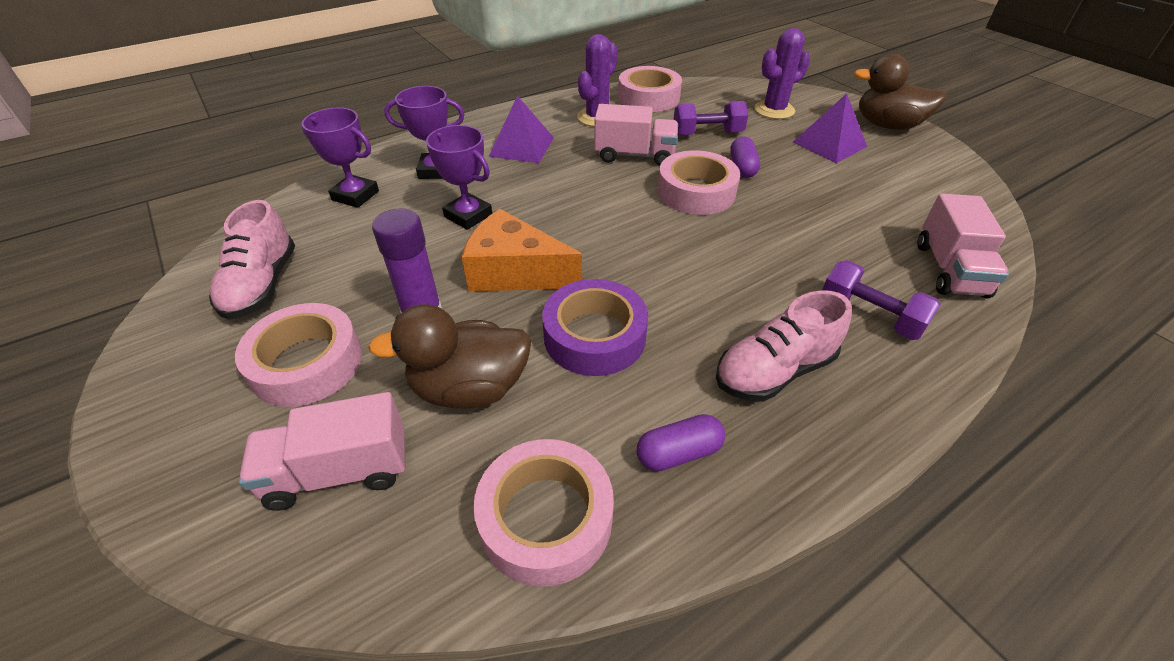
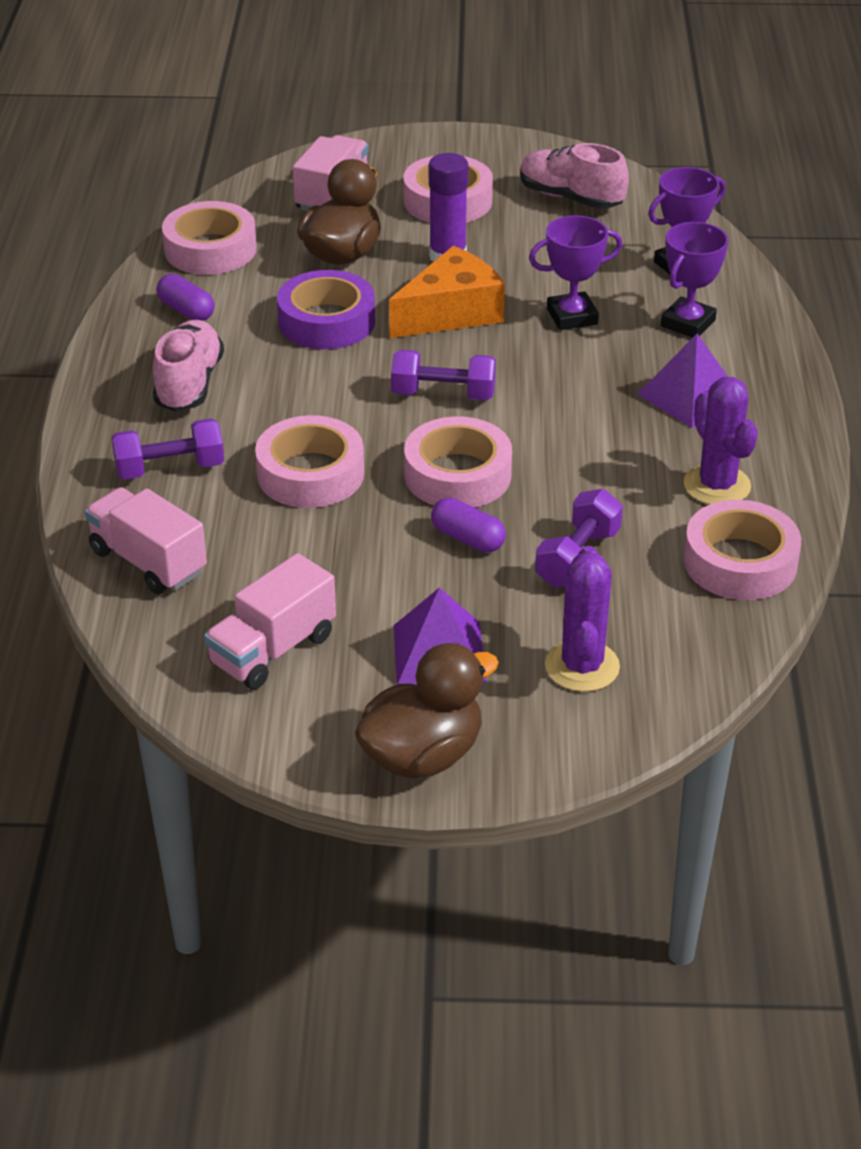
camera: 125 degrees right, 5 degrees down
pink truck [594,104,678,166] -> pink truck moved to [204,553,336,690]
purple capsule [637,414,725,471] -> purple capsule turned 60 degrees counterclockwise [157,274,214,321]
none -> pink tape [255,415,364,508]
none -> purple dumbbell [391,349,496,400]

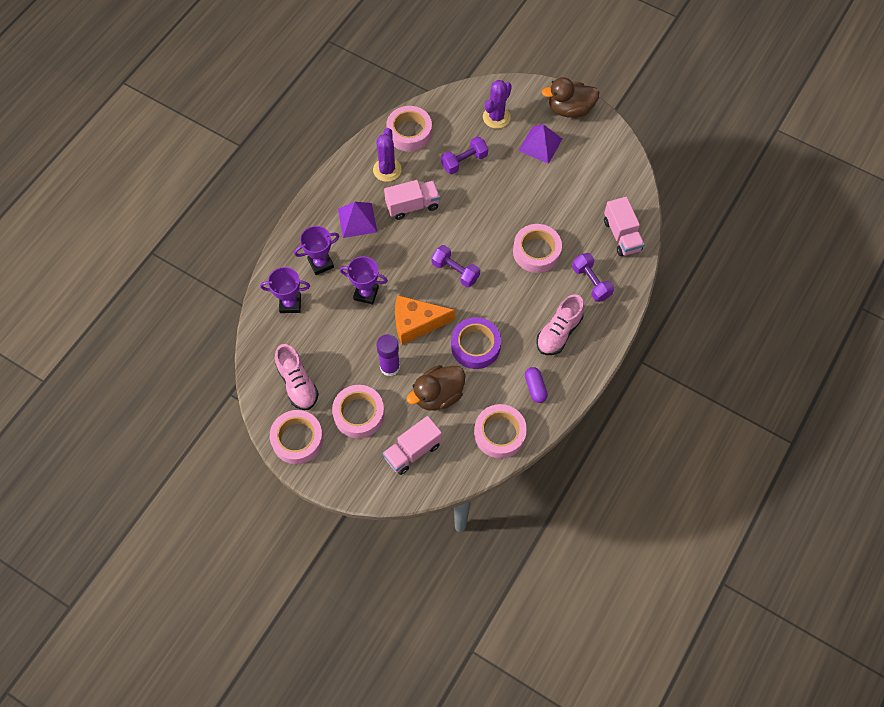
camera: 150 degrees left, 25 degrees up
purple dumbbell [111,419,224,480] -> purple dumbbell turned 45 degrees clockwise [572,253,614,302]
pink truck [204,553,336,690] -> pink truck moved to [384,180,440,220]
pink tape [404,416,512,508] -> pink tape moved to [270,410,323,464]
purple capsule [431,498,506,552] -> none

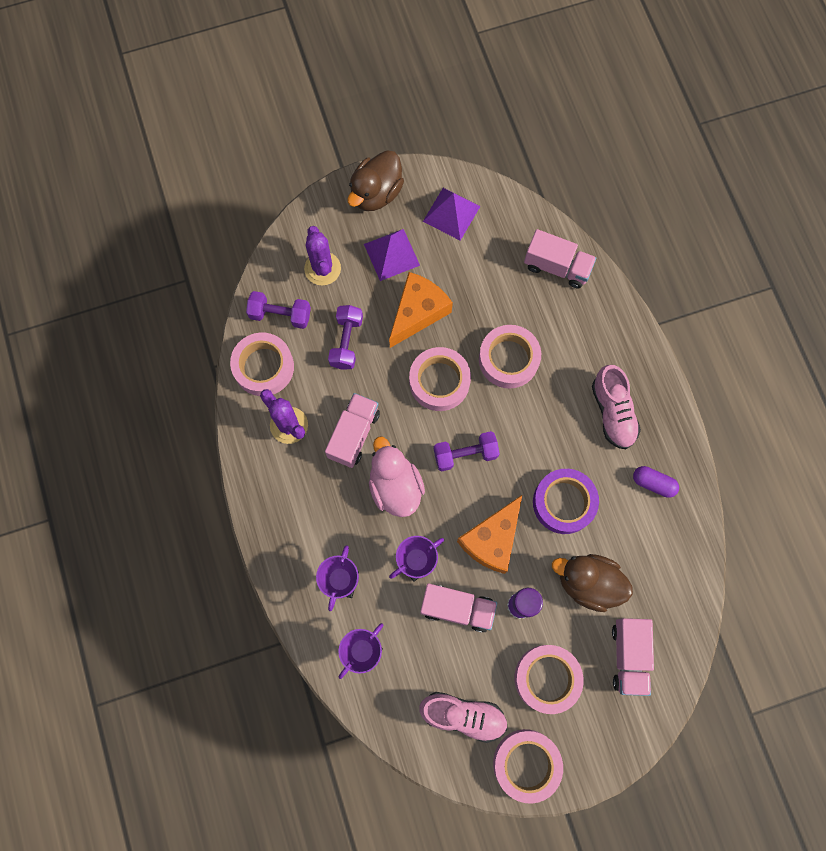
camera: 50 degrees left, 10 degrees up
purple pyramid [338,202,377,238] -> purple pyramid moved to [423,188,480,241]
brown duck [406,365,465,411] -> brown duck turned 105 degrees clockwise [552,554,633,612]
pink tape [474,404,527,459] -> pink tape moved to [409,347,471,411]
purple dumbbell [572,253,614,302] -> purple dumbbell moved to [246,291,311,329]
none -> pink duck [369,437,425,517]
none -> orange cheese [389,272,453,348]
none -> pink truck [420,583,497,632]

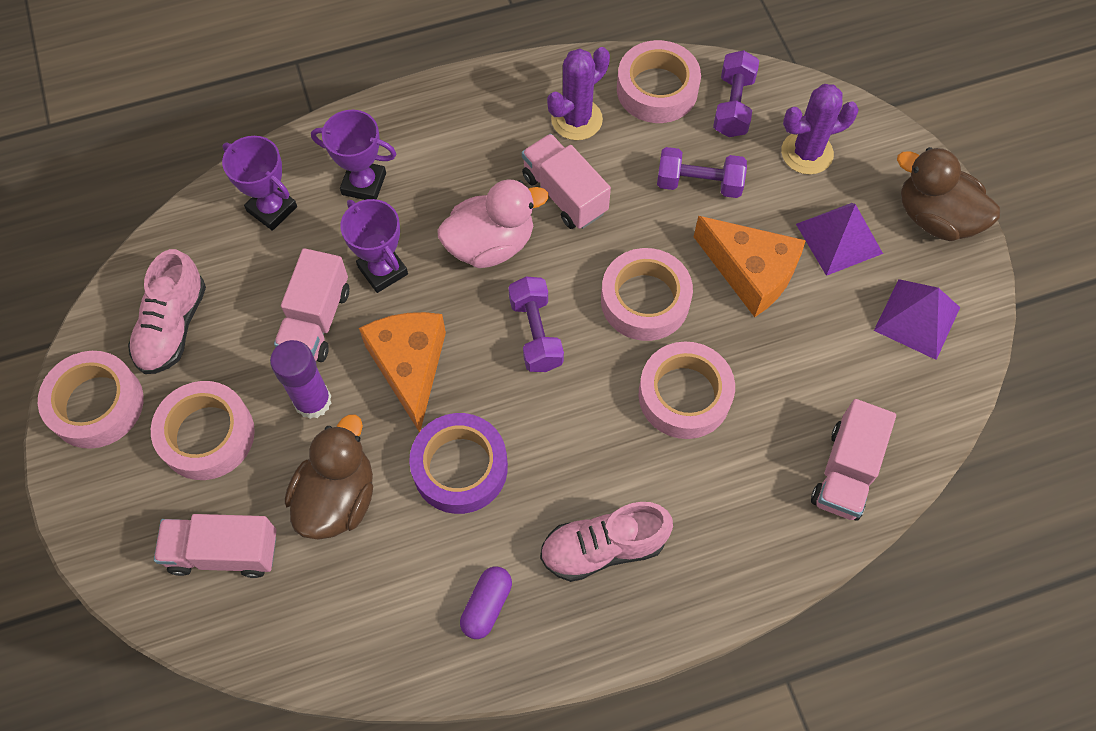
camera: 90 degrees right, 10 degrees down
pink truck [325,393,380,468] -> pink truck turned 150 degrees counterclockwise [522,134,611,229]
orange cheese [457,495,522,574] -> orange cheese turned 45 degrees clockwise [359,312,446,432]

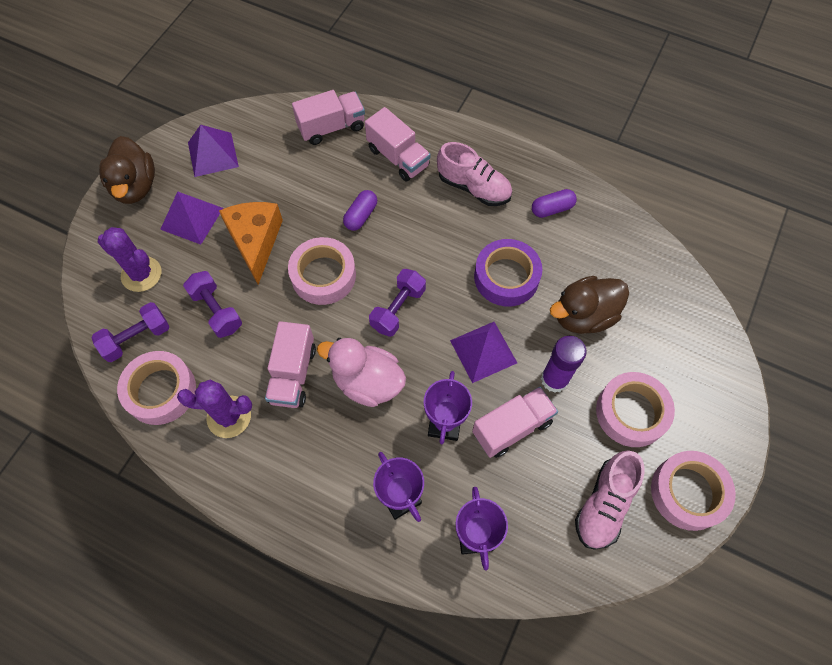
camera: 135 degrees left, 0 degrees up
pink shoe [128,249,206,374] -> pink shoe turned 150 degrees clockwise [575,450,645,550]
pink truck [154,514,277,578] -> pink truck moved to [365,107,431,182]
orange cheese [359,312,446,432] -> purple pyramid [450,322,517,383]
pink tape [638,341,735,439] -> purple capsule [343,190,377,231]

